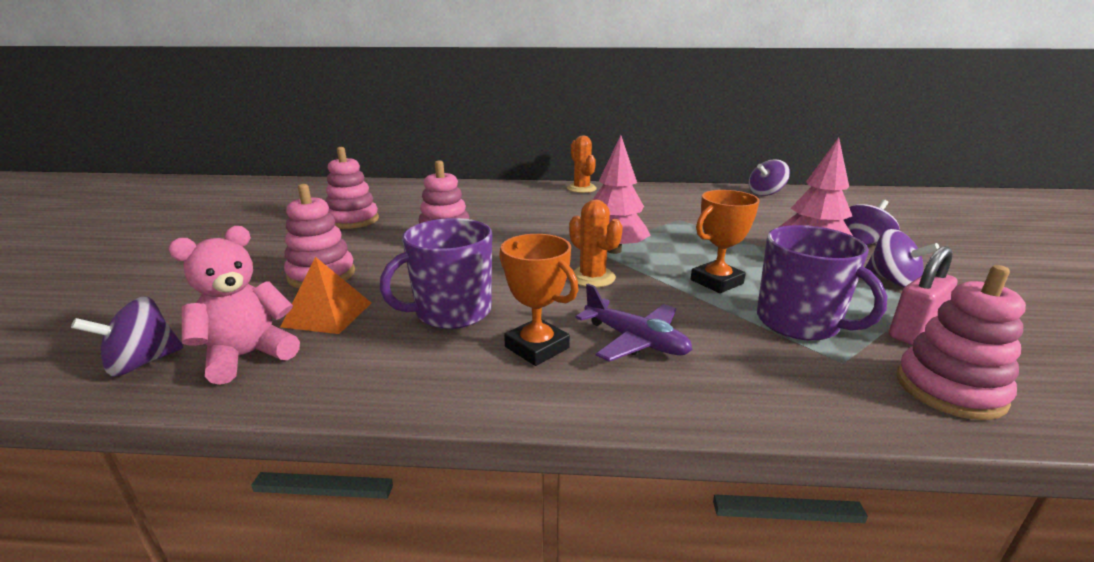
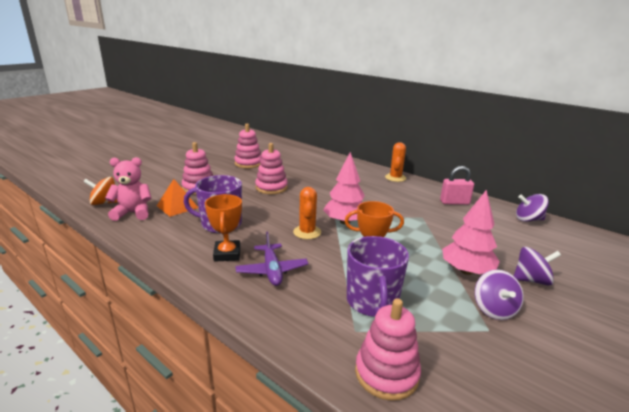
camera: 35 degrees right, 0 degrees up
purple spinning top [71,296,184,377] -> orange spinning top [83,177,118,205]
pink padlock [889,246,957,345] -> pink padlock moved to [440,166,474,205]

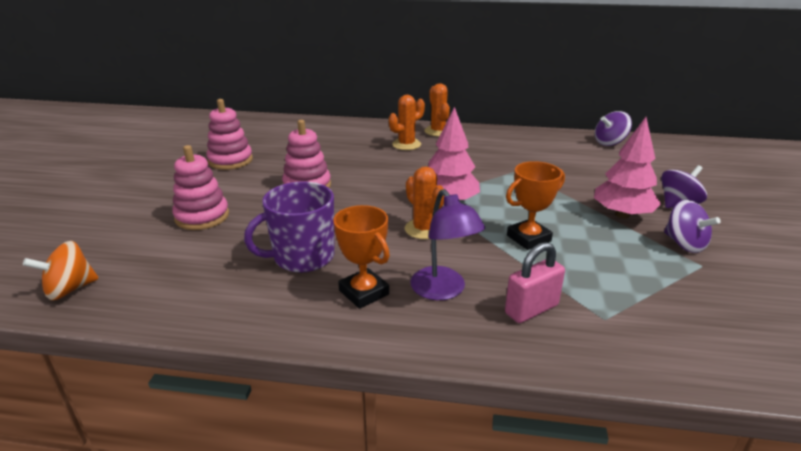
camera: 30 degrees left, 5 degrees up
pink teddy bear [105,157,152,221] -> none
orange pyramid [157,179,198,217] -> none
purple plane [235,231,308,286] -> purple lamp [410,189,485,300]
purple mug [347,236,409,317] -> none
pink stacking toy [355,298,421,401] -> none
pink padlock [440,166,474,205] -> pink padlock moved to [505,242,565,323]
none -> orange cactus [389,95,425,150]

